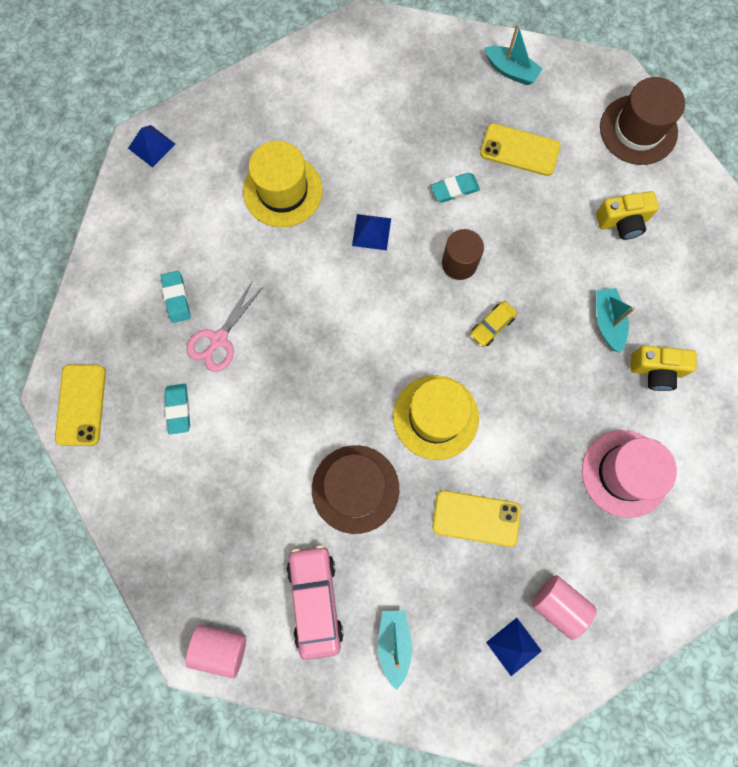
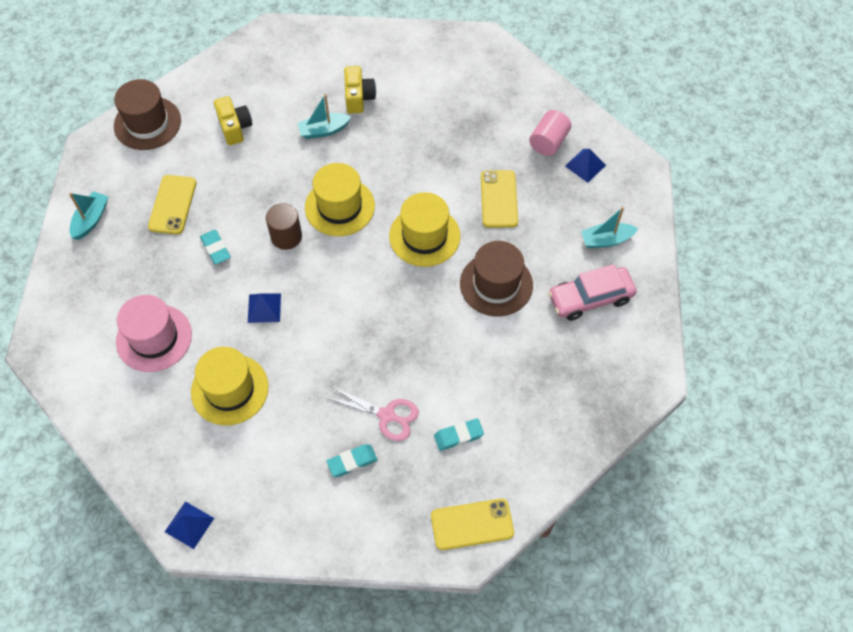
camera: 100 degrees left, 15 degrees down
pink cylinder [186,625,246,678] -> none
yellow car [470,301,517,347] -> yellow hat [305,163,375,236]
pink hat [582,430,677,518] -> pink hat moved to [116,295,192,372]

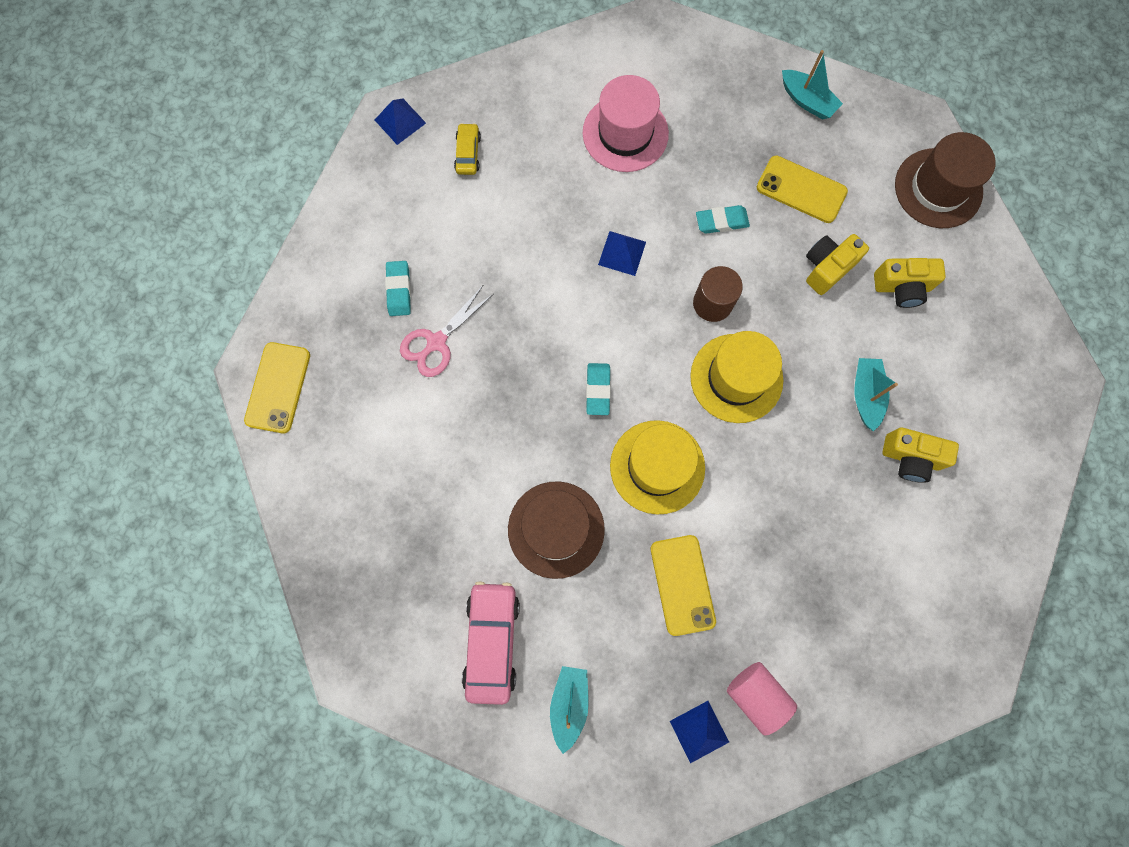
camera: 110 degrees right, 15 degrees up
yellow hat [191,347,269,426] -> none
turquoise eraser [434,418,484,451] -> turquoise eraser moved to [586,363,611,415]
yellow phone [481,170,518,228] -> yellow phone turned 60 degrees clockwise [651,535,716,636]
none -> yellow car [454,123,481,175]
none -> yellow camera [806,234,869,295]

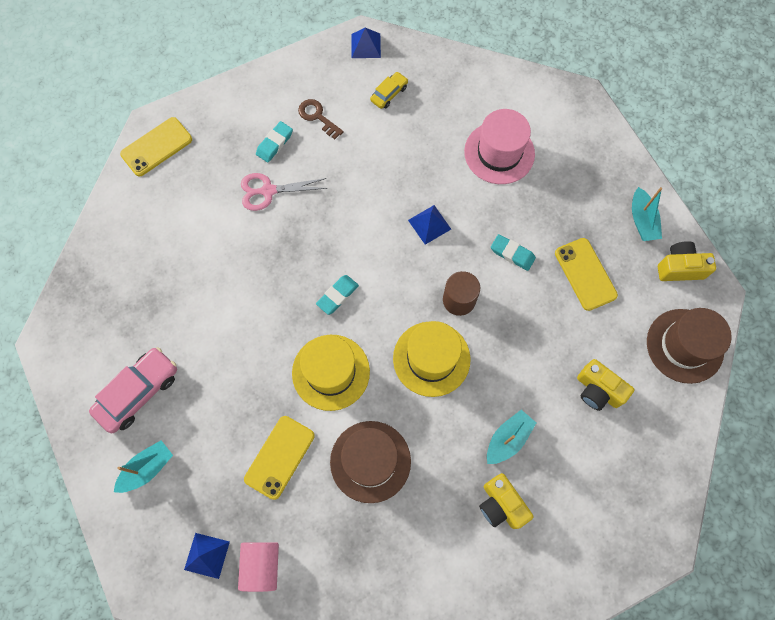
camera: 40 degrees right, 5 degrees down
brown hat [508,481,605,579] -> brown hat moved to [330,421,411,503]
yellow camera [806,234,869,295] -> yellow camera moved to [658,241,716,281]
none -> brown key [298,99,344,139]

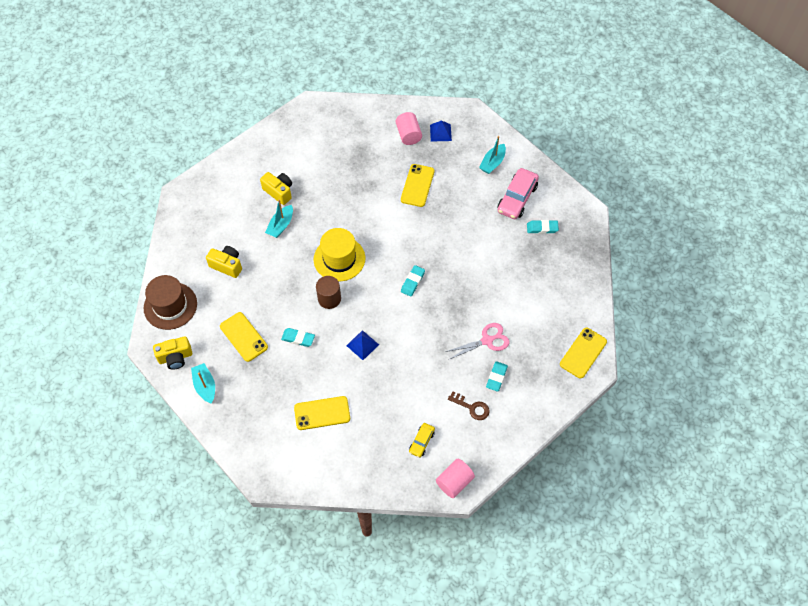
camera: 165 degrees right, 10 degrees down
yellow hat [292,335,370,411] -> none
brown hat [330,421,411,503] -> none
blue pyramid [352,28,381,58] -> pink cylinder [436,459,475,498]
pink hat [464,109,535,184] -> yellow phone [294,396,350,430]
none -> turquoise eraser [527,220,559,234]

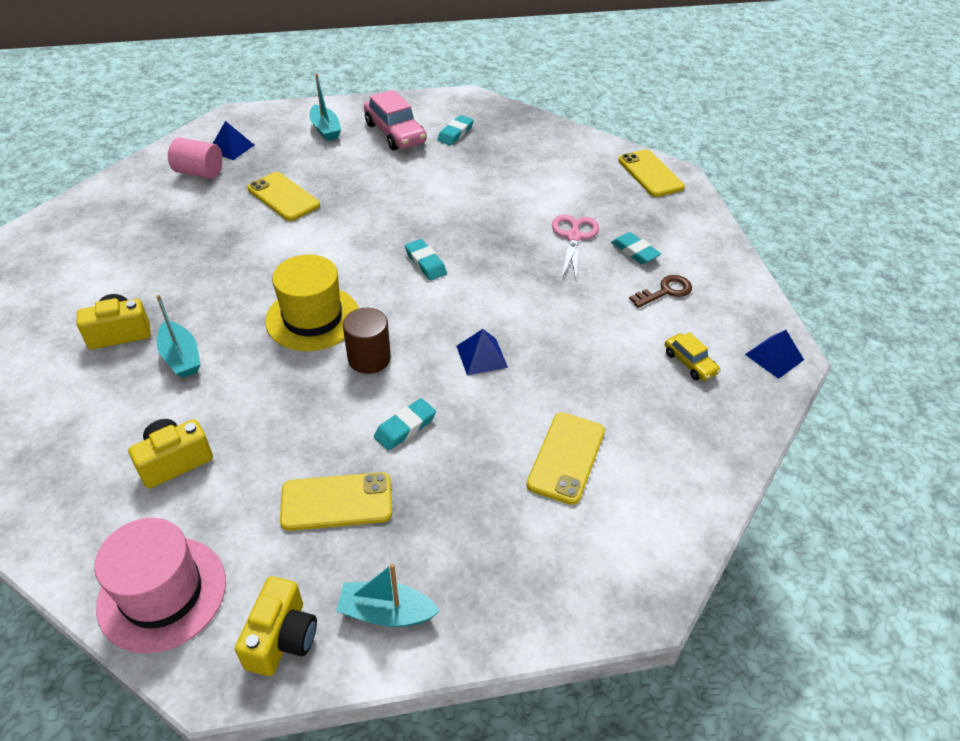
camera: 60 degrees left, 15 degrees down
brown hat [144,275,197,330] -> pink hat [94,518,226,653]
pink cylinder [436,459,475,498] -> blue pyramid [745,330,804,379]

